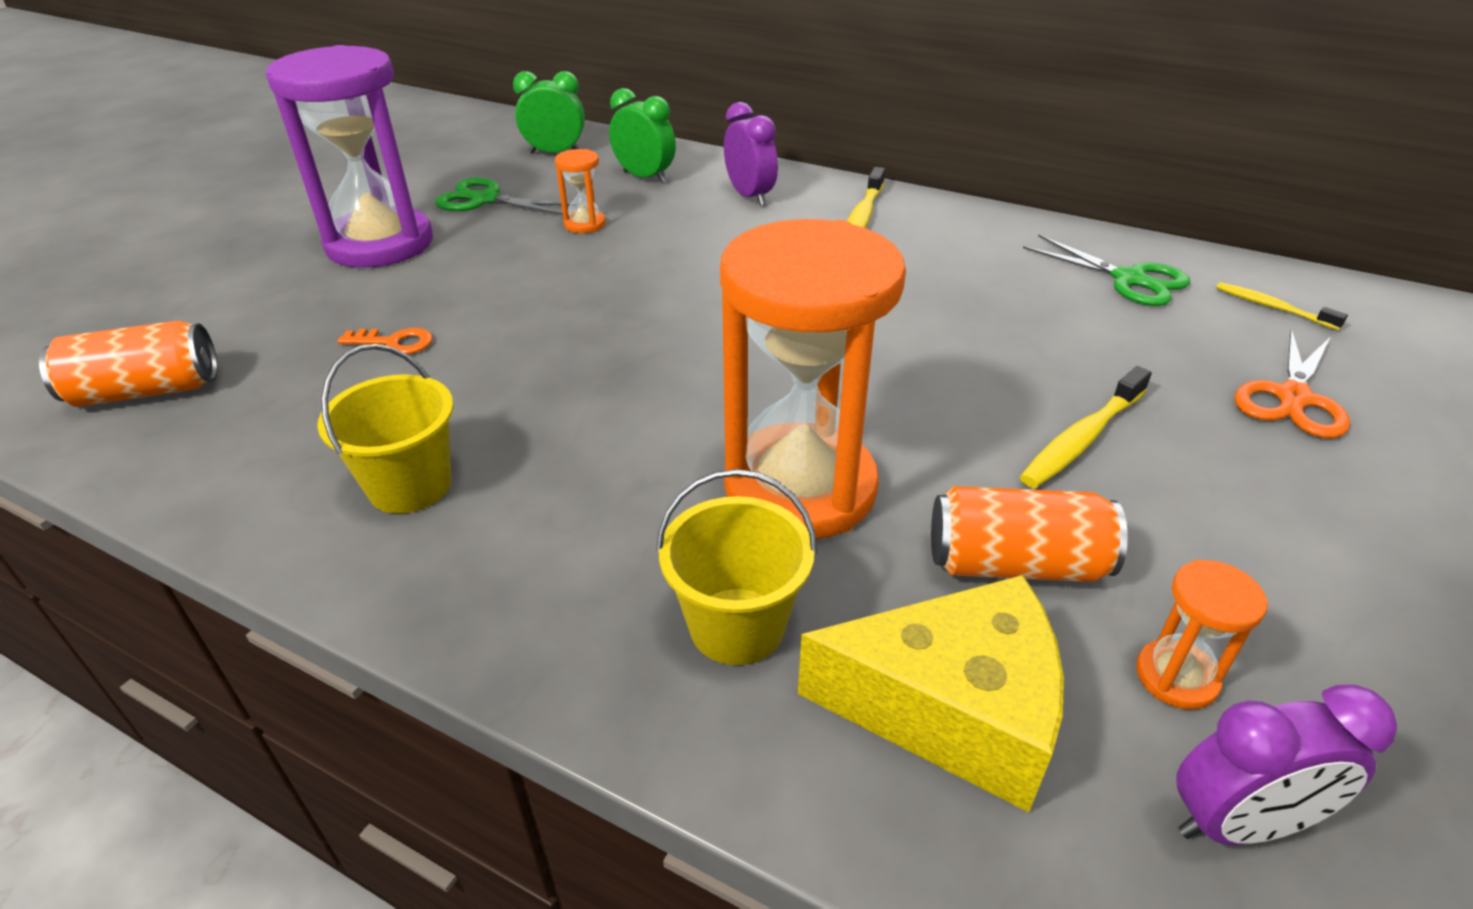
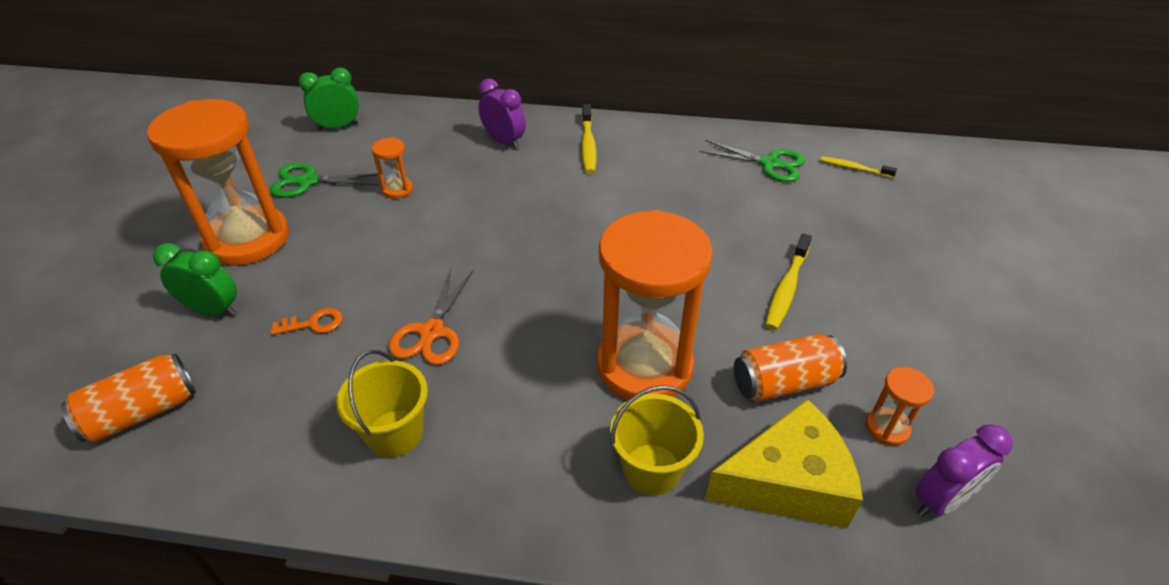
camera: 20 degrees left, 5 degrees up
purple hourglass [266,45,433,268] -> orange hourglass [147,99,289,266]
green clock [609,88,676,183] -> green clock moved to [153,243,237,316]
orange scissors [1234,328,1350,439] -> orange scissors moved to [389,269,473,365]

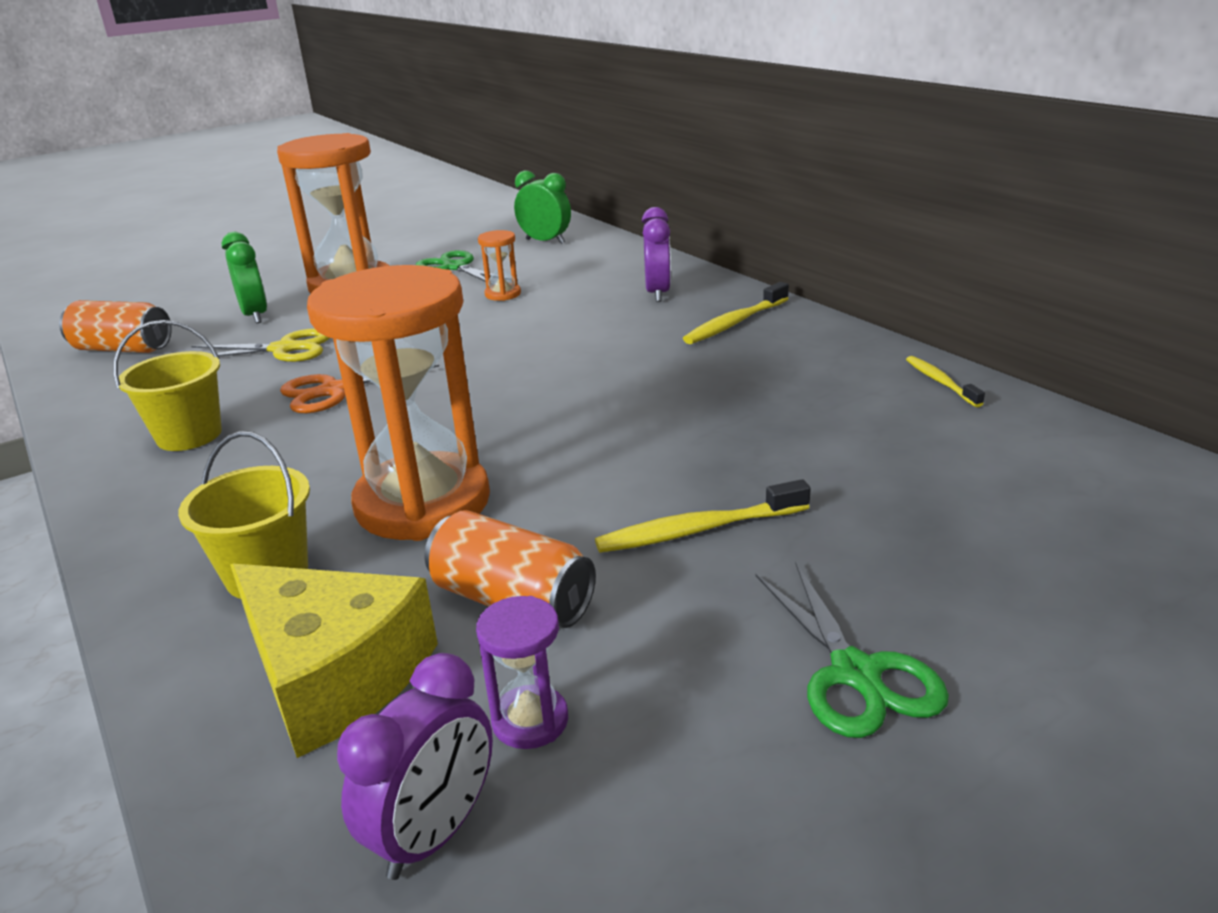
camera: 50 degrees right, 15 degrees down
orange key [271,308,343,335] -> yellow scissors [191,328,330,362]
green scissors [700,140,806,182] -> green scissors moved to [755,561,949,738]
yellow toothbrush [820,157,897,178] -> yellow toothbrush moved to [906,356,985,407]
orange hourglass [866,367,934,446] -> purple hourglass [476,596,568,749]
purple clock [915,424,1013,517] -> purple clock turned 75 degrees counterclockwise [337,653,493,880]

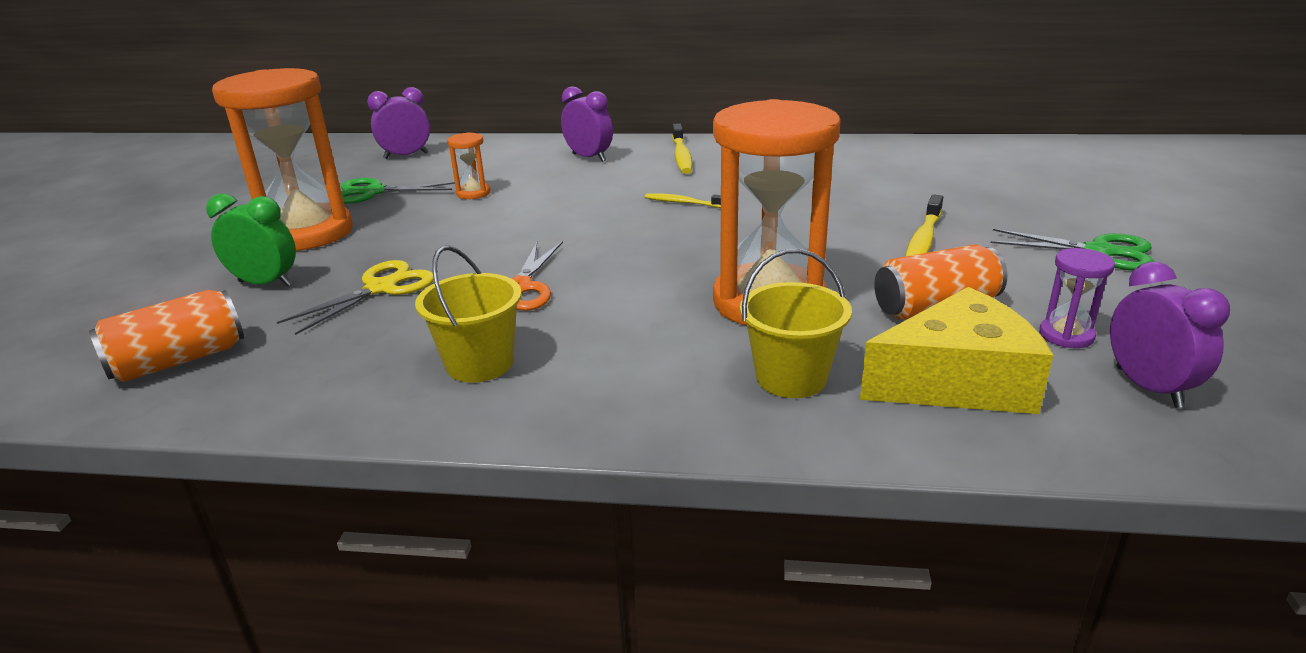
camera: 50 degrees left, 0 degrees up
green clock [514,171,571,244] -> purple clock [367,87,430,159]
yellow toothbrush [906,356,985,407] -> yellow toothbrush moved to [645,193,721,208]

